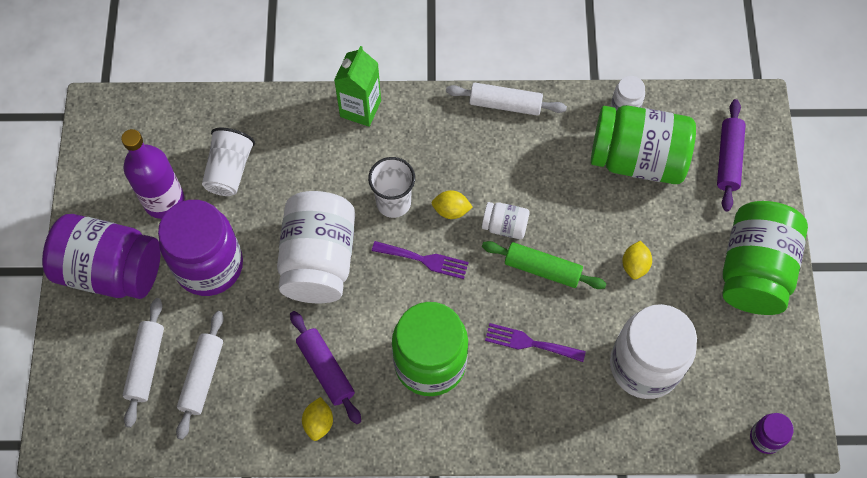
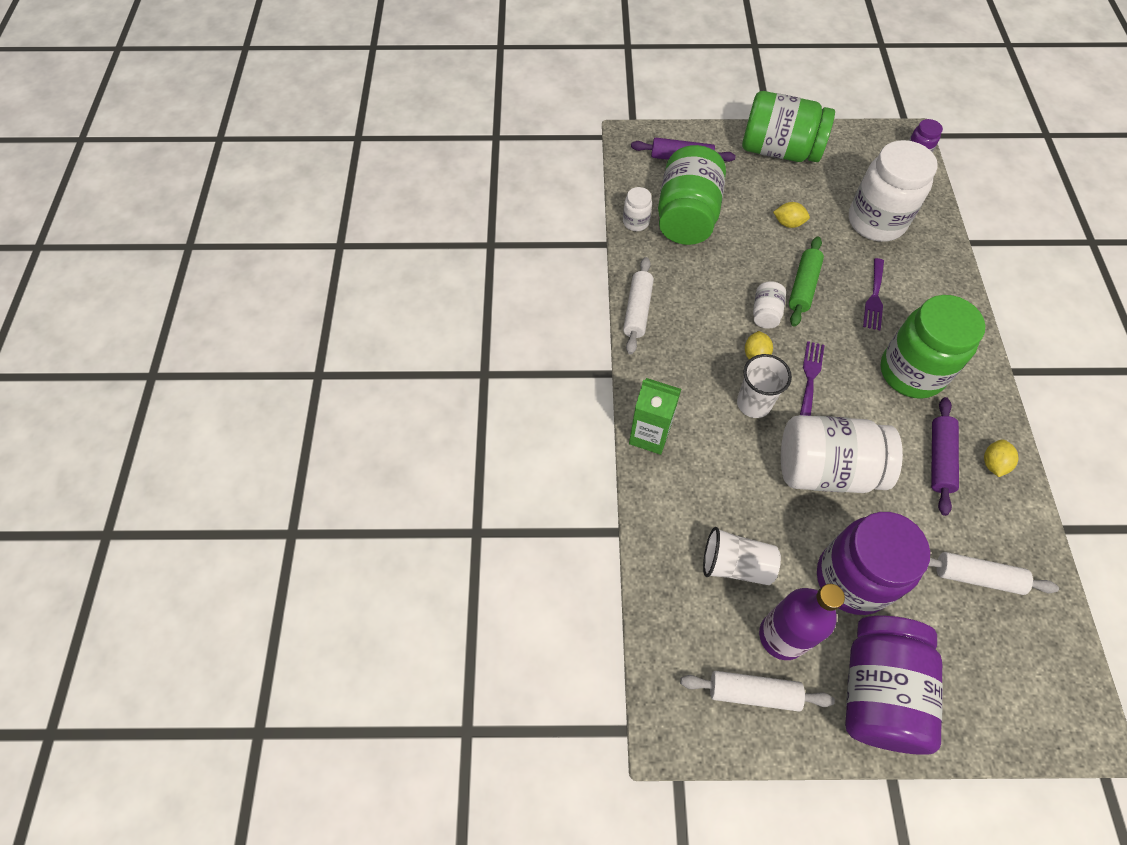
camera: 90 degrees left, 5 degrees down
white rolling pin [123,298,164,428] -> white rolling pin moved to [680,671,835,712]
purple rolling pin [290,311,361,424] -> purple rolling pin turned 45 degrees counterclockwise [931,397,959,516]
yellow lemon [302,397,333,441] -> yellow lemon turned 75 degrees counterclockwise [984,439,1018,477]

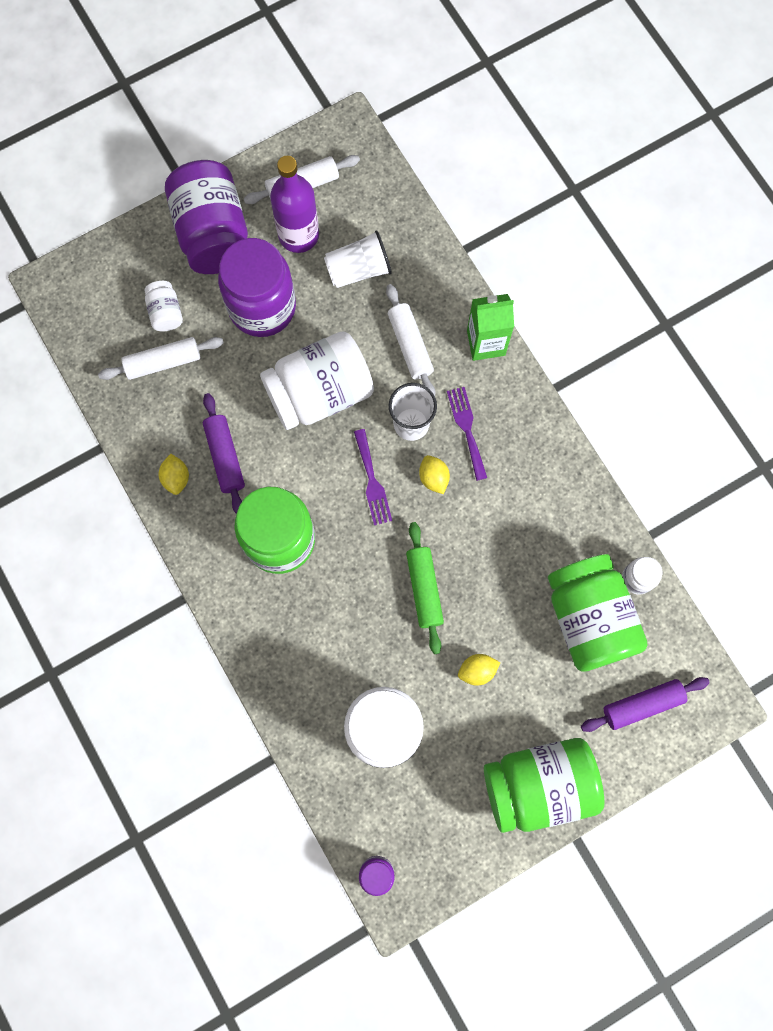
camera: 150 degrees right, 15 degrees up
white rolling pin [623,257,654,355] -> white rolling pin moved to [386,284,436,396]
white jar [753,281,786,329] -> white jar moved to [145,281,183,332]
purple fork [863,258,884,330] -> purple fork moved to [447,387,487,481]

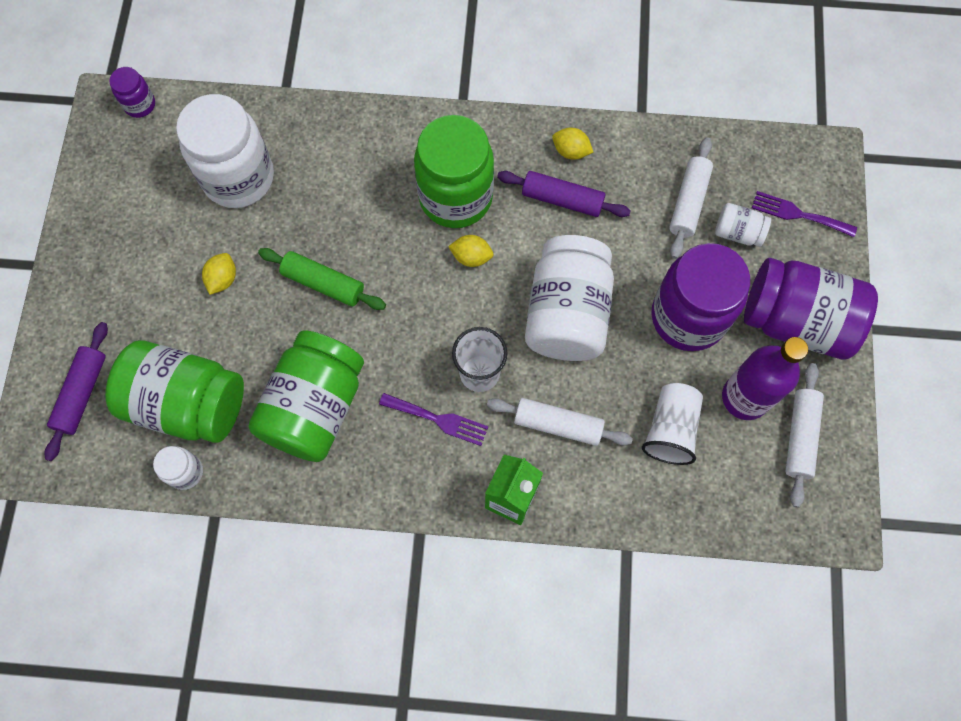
camera: 125 degrees right, 5 degrees down
purple fork [354,429,392,525] -> purple fork moved to [752,191,857,237]
yellow lemon [419,455,450,494] -> yellow lemon moved to [448,235,493,267]
green jar [484,738,604,833] -> green jar moved to [249,331,364,462]

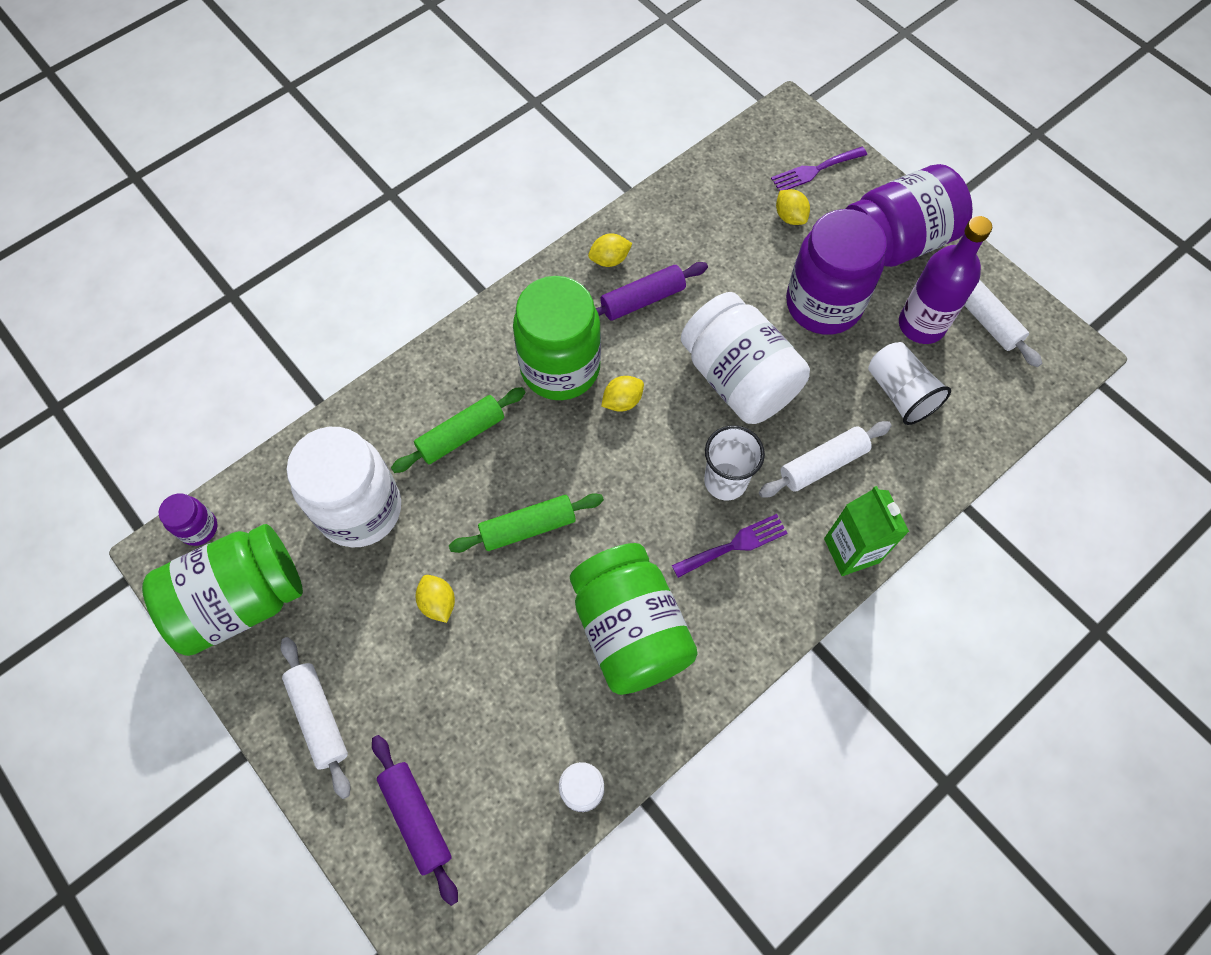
camera: 45 degrees left, 5 degrees down
green jar [105,340,244,443] -> green jar moved to [142,524,303,656]
white rolling pin [669,137,713,259] -> white rolling pin moved to [281,637,351,799]
white jar [715,203,771,247] -> yellow lemon [776,189,810,225]
none -> green rolling pin [391,387,526,473]

